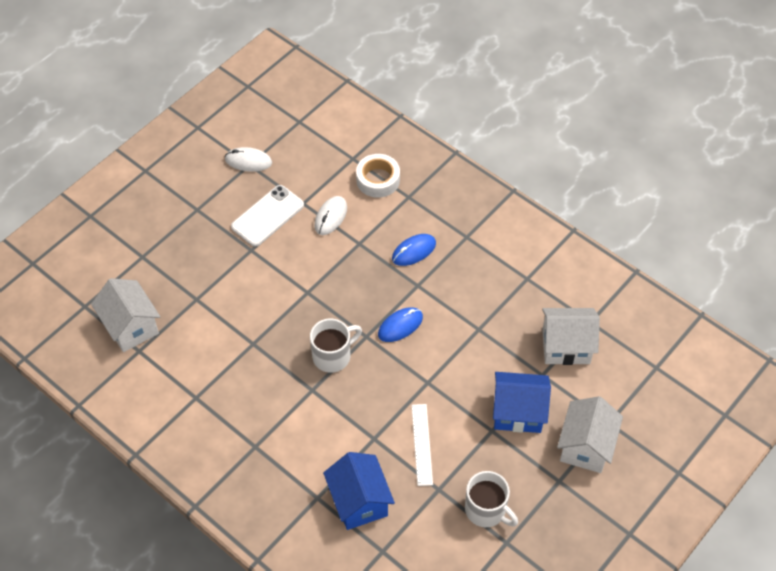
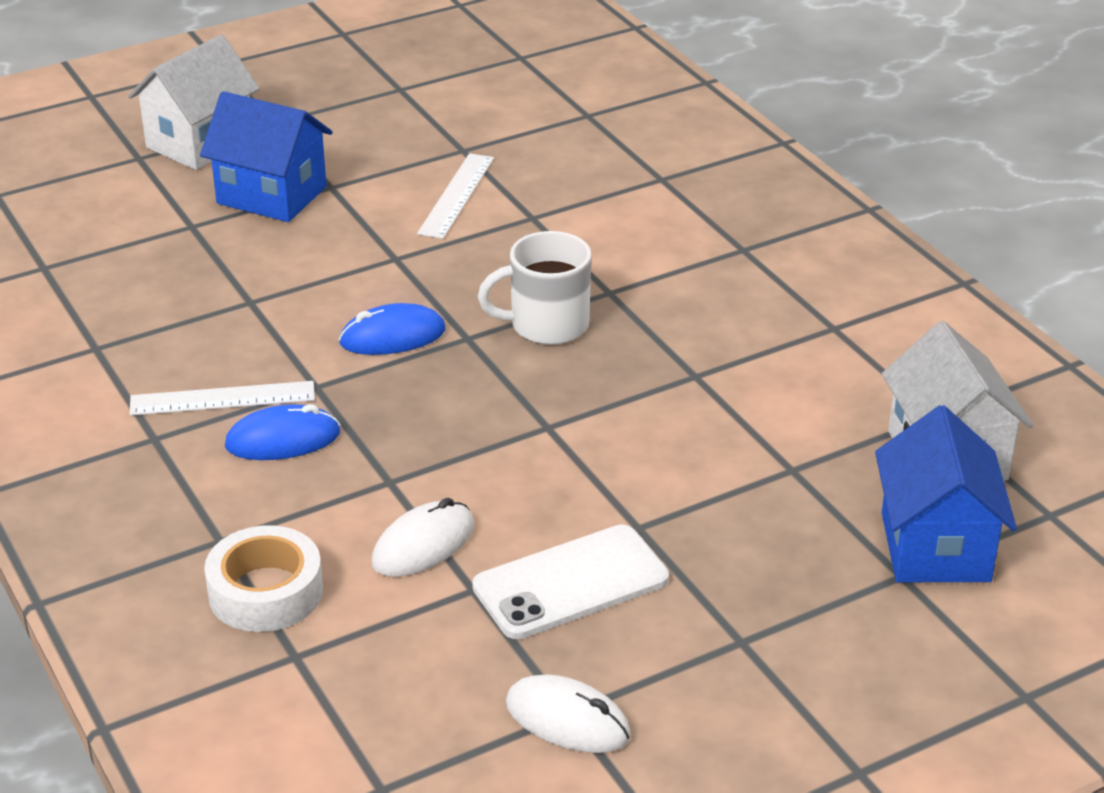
camera: 160 degrees left, 20 degrees down
blue house [323,452,395,530] -> blue house moved to [875,405,1017,582]
white mug [465,471,518,527] -> none
white house [542,308,600,365] -> none
none -> white ruler [130,381,315,416]

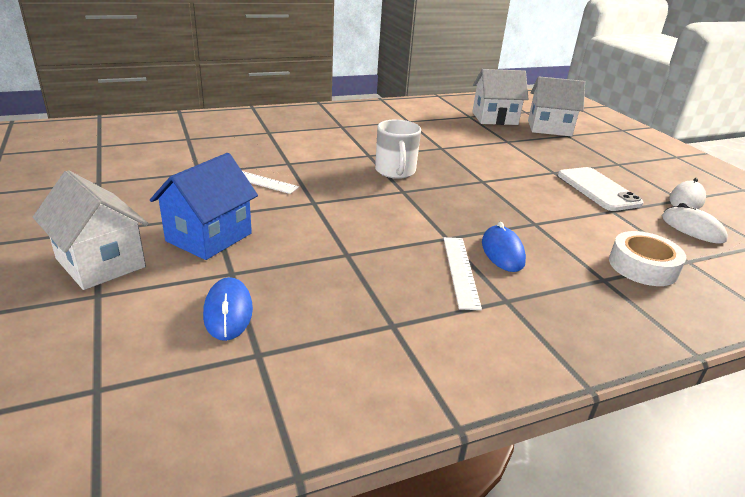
camera: 85 degrees left, 5 degrees down
blue mouse [339,303,446,355] -> blue mouse moved to [203,277,253,341]
white mouse [371,498,474,577] -> white mouse moved to [662,203,728,244]
blue house [875,405,1017,582] -> white house [528,76,585,137]

